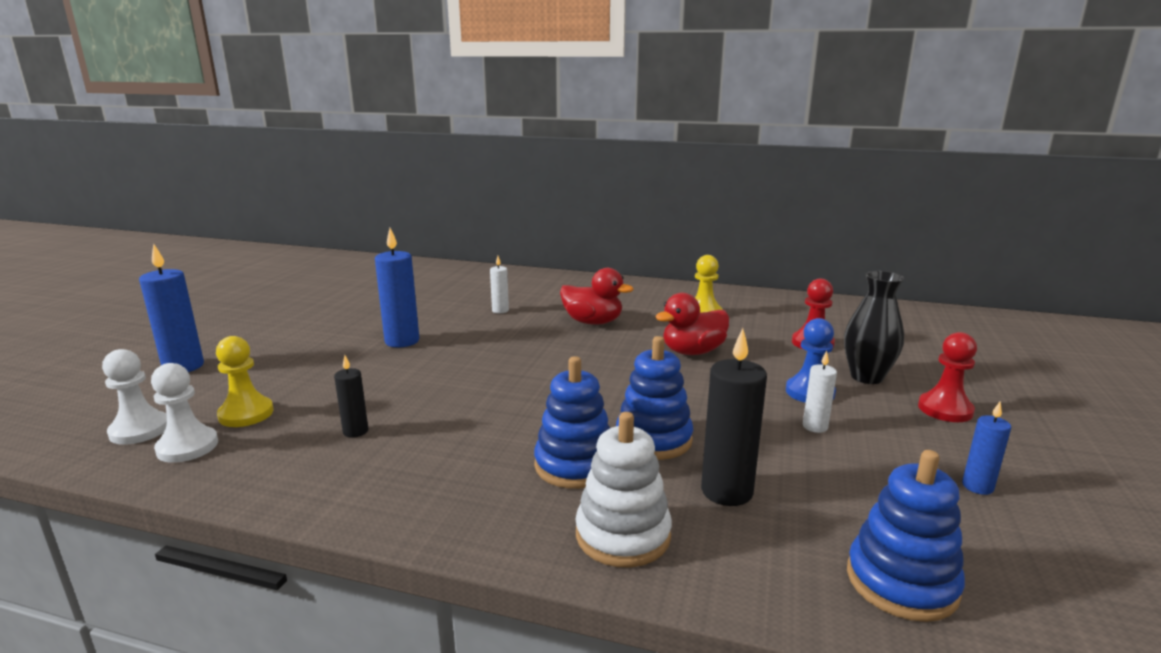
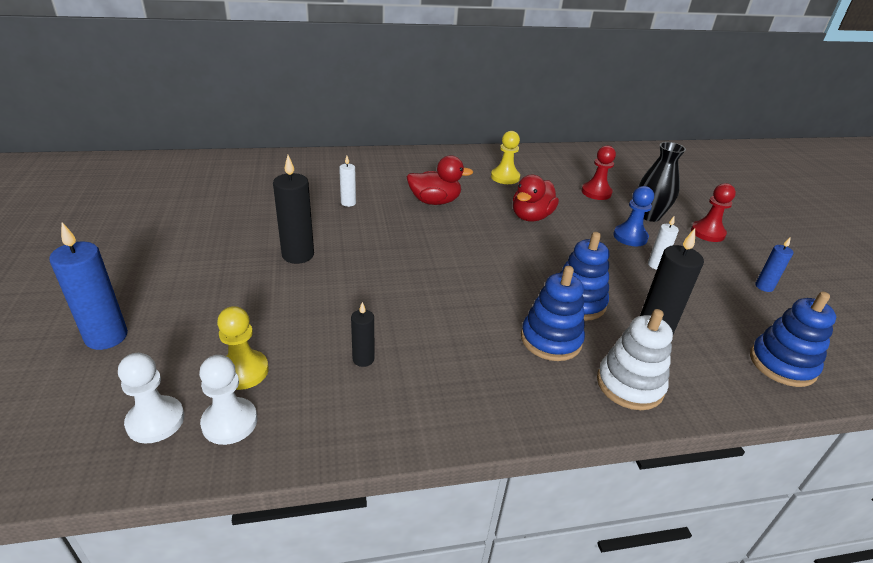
camera: 30 degrees left, 15 degrees up
blue candle [375,228,419,348] -> black candle [273,155,314,264]

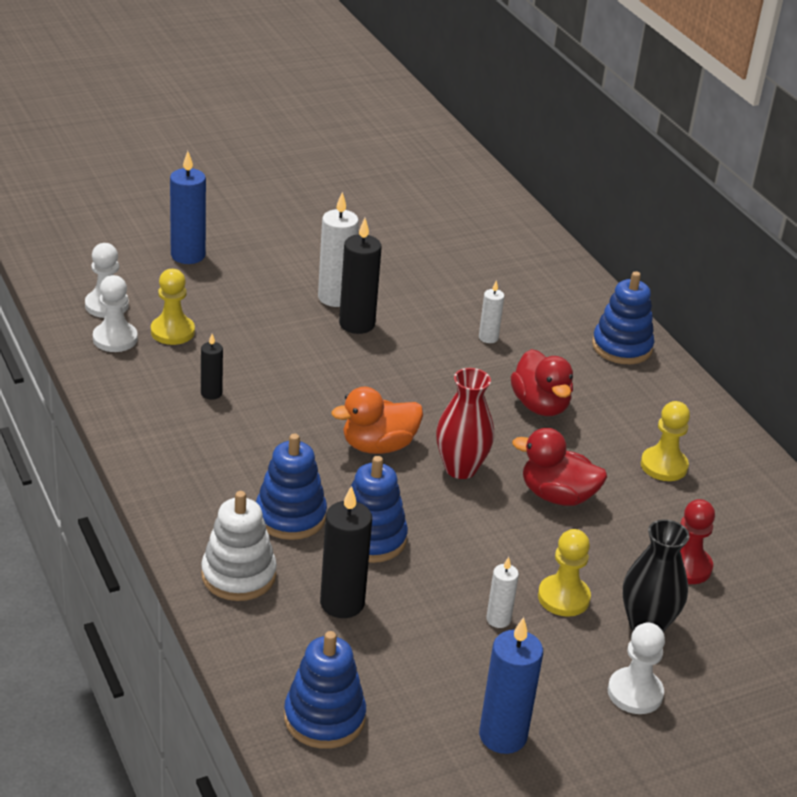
camera: 75 degrees right, 0 degrees up
blue pawn [613,186,654,246] -> yellow pawn [538,529,591,617]
red pawn [691,183,736,242] -> white pawn [608,622,665,714]
blue candle [755,238,793,292] -> blue candle [479,617,543,754], size x1.80
none -> white candle [318,192,359,307]
none -> orange duck [332,387,423,454]
none -> red vase [436,368,494,479]
none -> blue stacking toy [592,271,654,364]

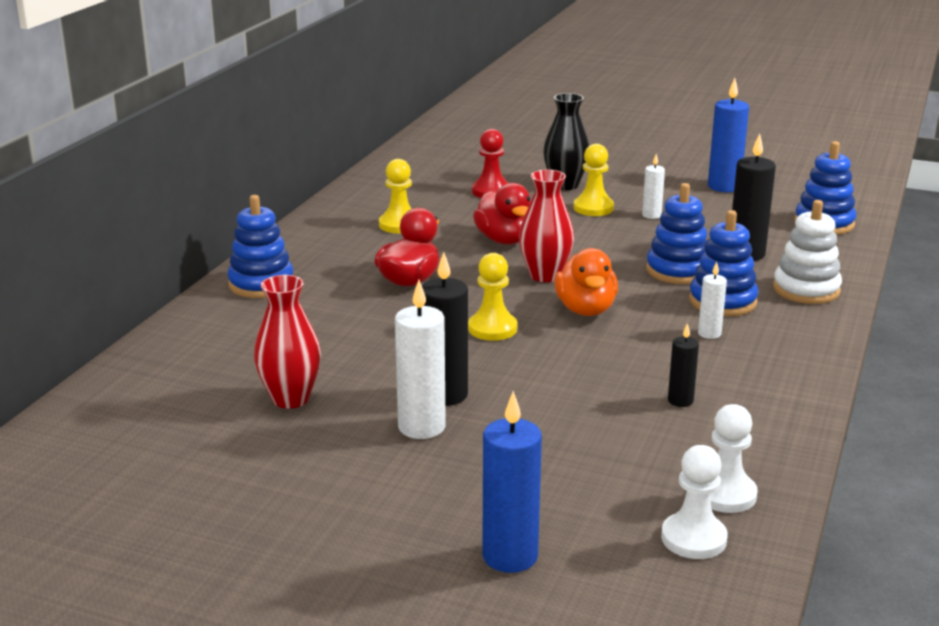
camera: 130 degrees left, 10 degrees down
yellow pawn [151,269,195,345] -> yellow pawn moved to [468,253,517,341]
orange duck [332,387,423,454] -> orange duck turned 60 degrees clockwise [554,248,618,316]
white candle [479,281,504,343] -> white candle moved to [698,261,727,339]
white pawn [608,622,665,714] -> none
none -> red vase [254,275,321,409]

